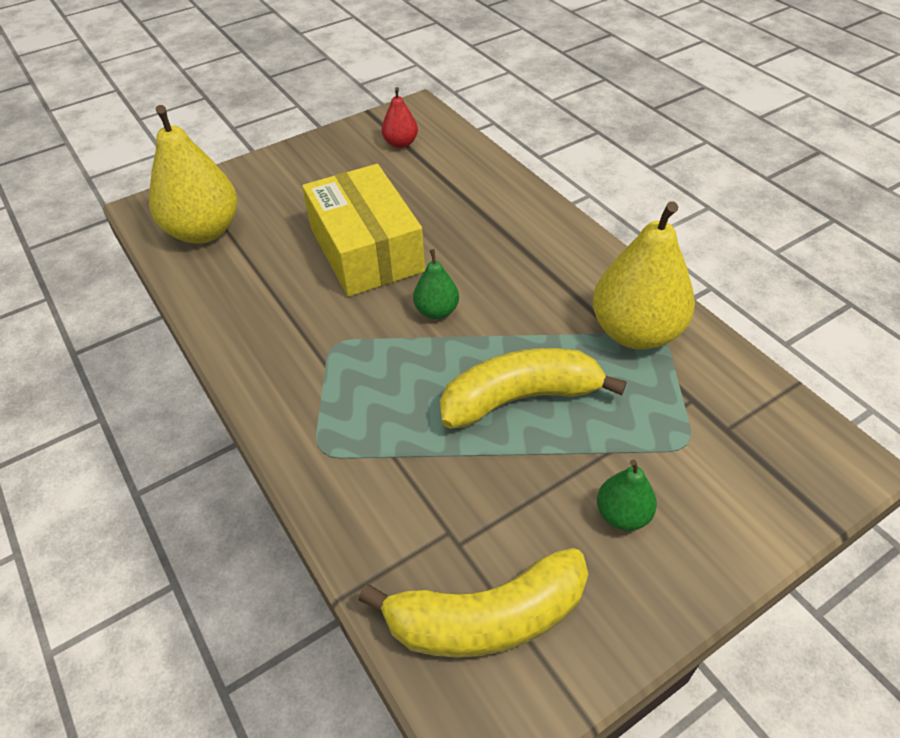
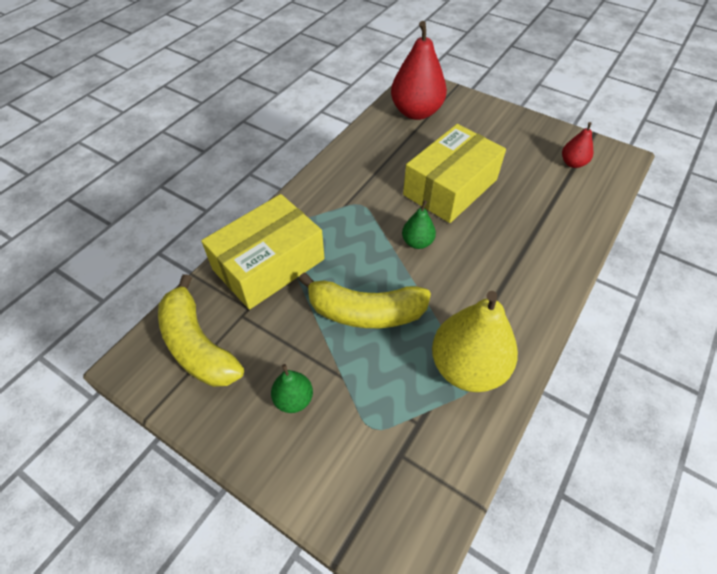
camera: 65 degrees right, 5 degrees up
yellow pear [149,105,238,244] -> red pear [391,21,447,120]
yellow banana [440,348,627,429] -> yellow banana turned 135 degrees clockwise [298,273,431,328]
none -> yellow box [201,194,325,310]

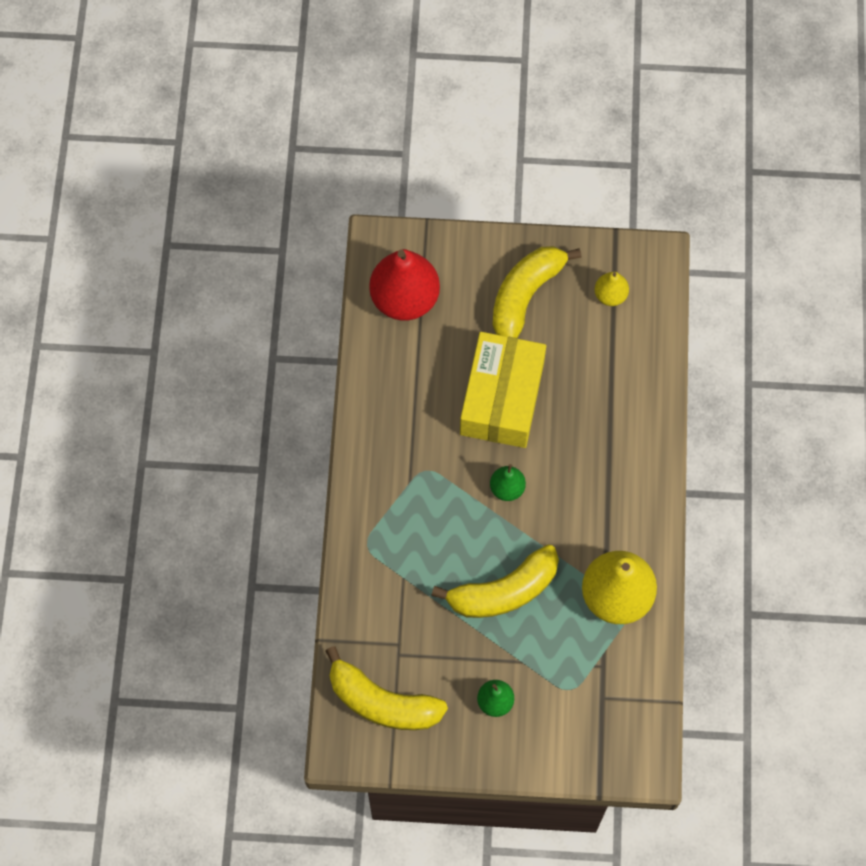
camera: 30 degrees left, 15 degrees up
yellow box [201,194,325,310] -> none
red pear [562,122,593,168] -> yellow pear [595,272,629,306]
none -> yellow banana [493,246,581,338]

